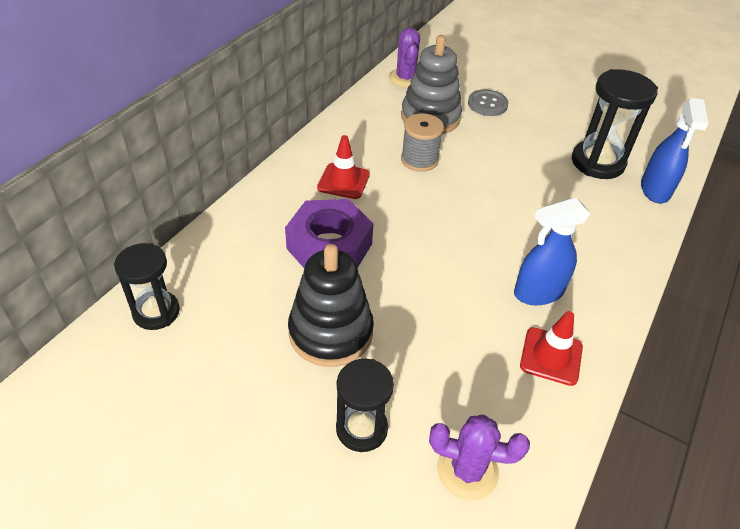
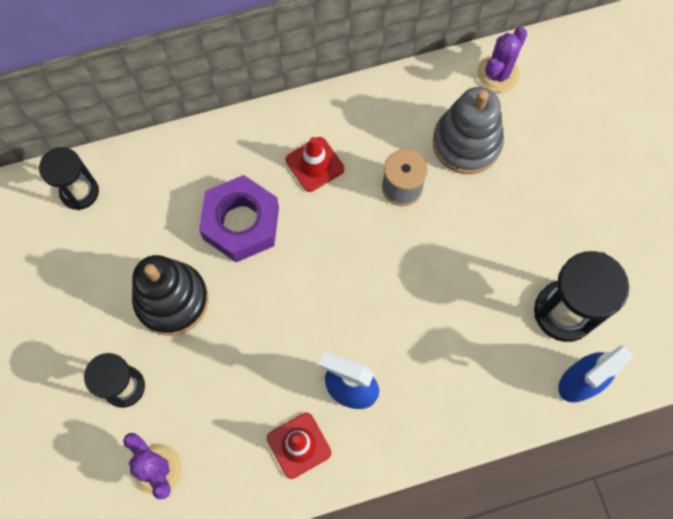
camera: 45 degrees right, 25 degrees up
grey button [468,90,509,116] -> none

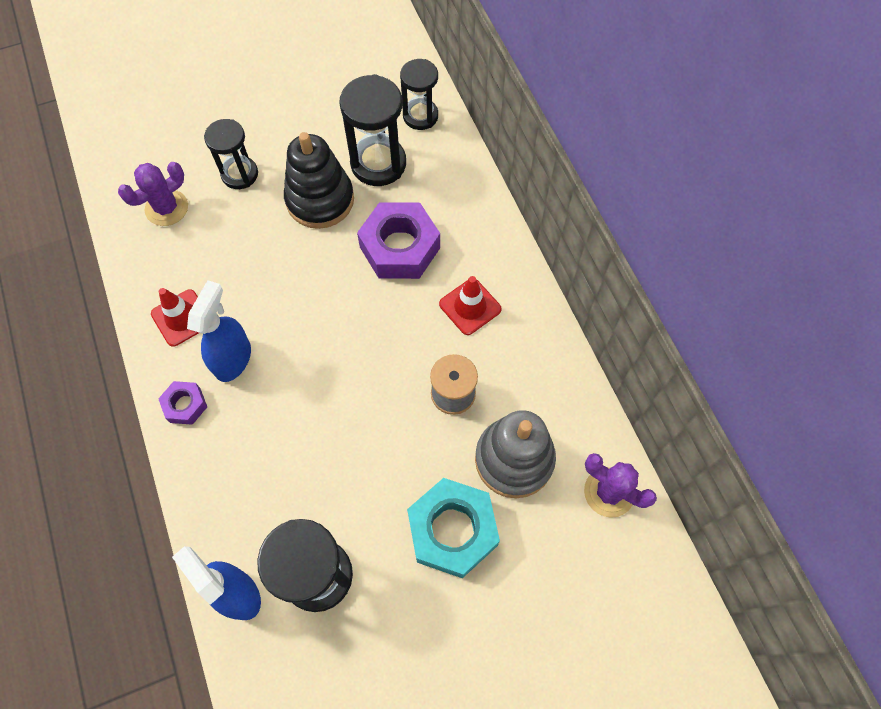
camera: 85 degrees right, 5 degrees down
none -> purple nut [158,381,207,425]
none -> black hourglass [339,74,406,186]
none -> turquoise nut [407,478,500,578]

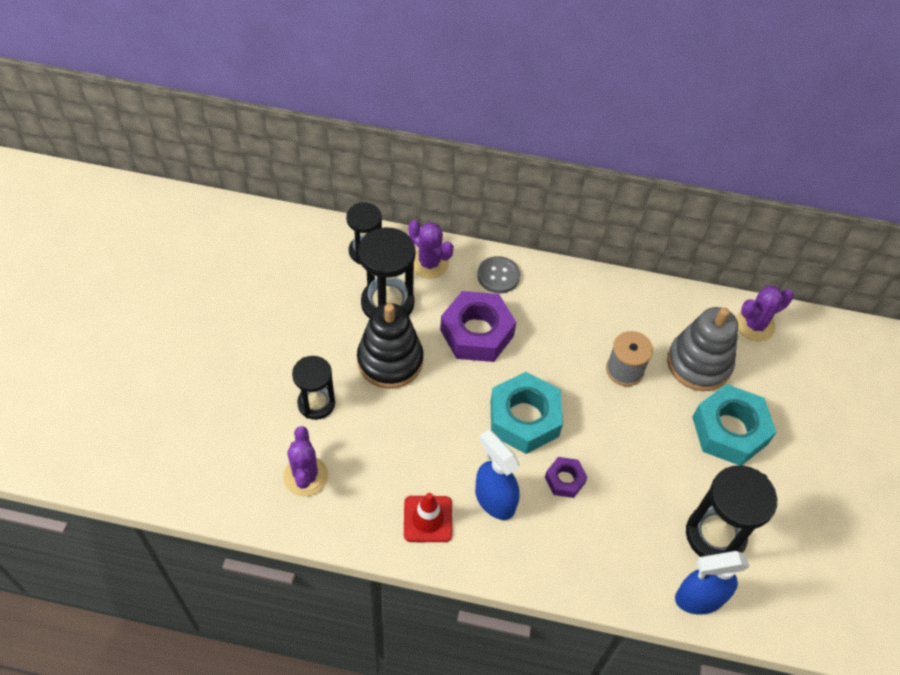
camera: 60 degrees left, 10 degrees down
purple nut [158,381,207,425] -> purple nut moved to [545,457,588,498]
red traffic cone [439,276,501,335] -> none
none -> purple cactus [408,220,454,279]
none -> grey button [477,256,520,293]
none -> turquoise nut [491,372,563,454]

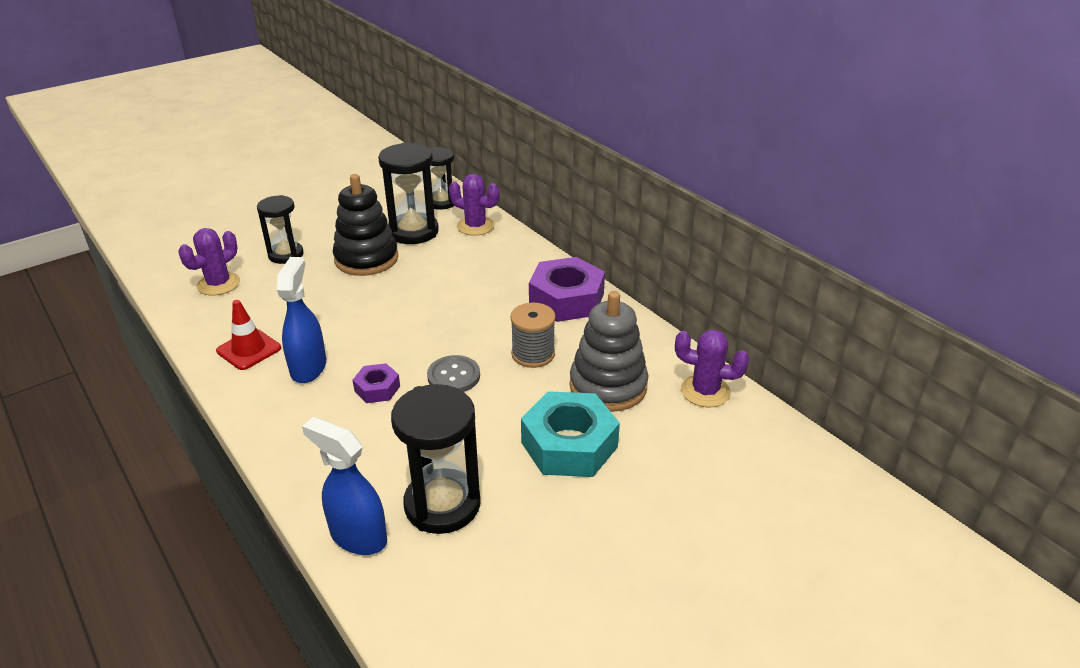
camera: 45 degrees right, 20 degrees down
purple cactus [408,220,454,279] -> purple cactus turned 60 degrees counterclockwise [449,174,499,236]
purple nut [440,291,516,362] -> purple nut moved to [529,257,605,322]
grey button [477,256,520,293] -> grey button moved to [427,355,480,392]
turquoise nut [491,372,563,454] -> none

